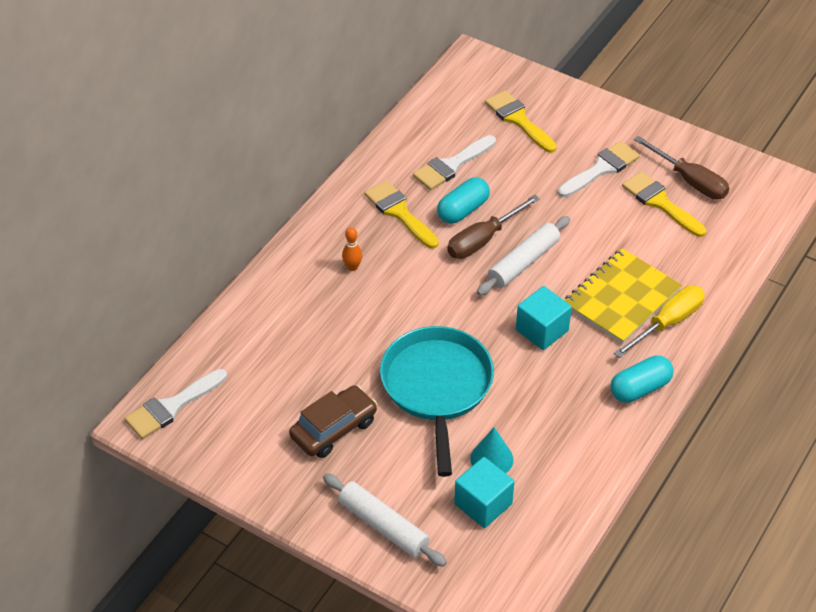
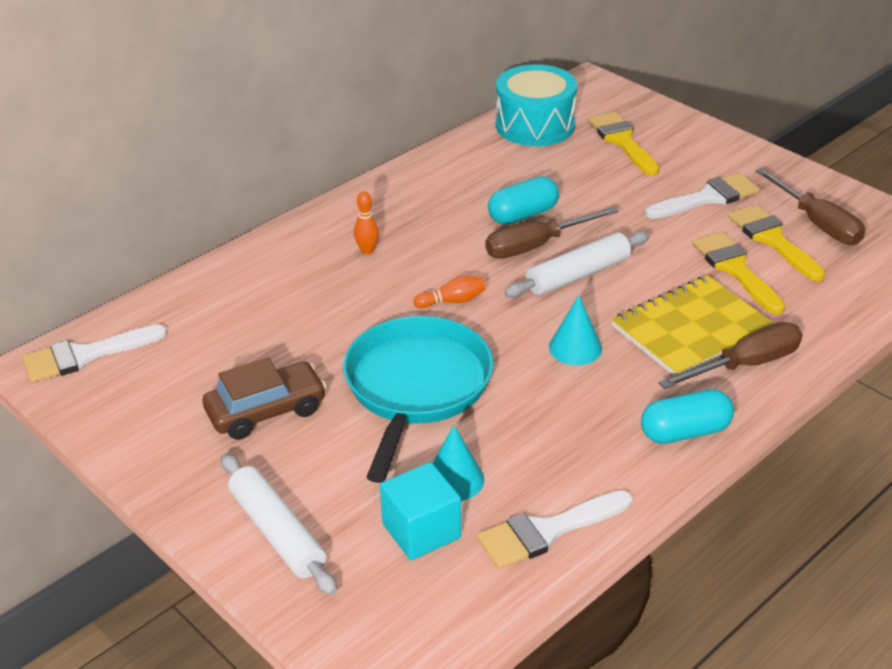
camera: 15 degrees right, 10 degrees down
yellow brush [364,180,439,249] -> yellow brush moved to [692,232,785,314]
white brush [413,135,496,190] -> white brush moved to [477,490,632,569]
turquoise cube [516,286,572,350] -> turquoise cone [549,295,602,365]
yellow screwdriver [614,285,705,358] -> brown screwdriver [659,322,802,389]
none -> orange bowling pin [414,276,486,308]
none -> turquoise drum [496,64,577,146]

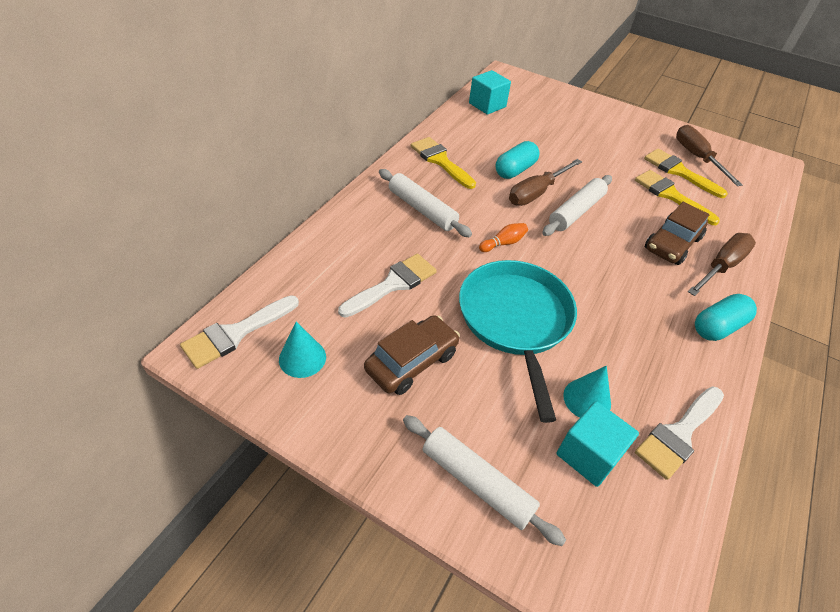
camera: 20 degrees left, 10 degrees up
orange bowling pin [354,191,379,254] -> white rolling pin [379,169,472,237]
turquoise drum [496,64,577,146] -> turquoise cube [469,70,511,115]
turquoise cone [549,295,602,365] -> turquoise cone moved to [279,322,326,378]
yellow brush [588,112,659,175] -> yellow brush moved to [411,137,476,189]
yellow notebook [612,275,775,377] -> brown car [645,202,710,265]
white brush [645,173,760,219] -> white brush moved to [338,254,437,318]
brown screwdriver [755,168,865,245] -> brown screwdriver turned 150 degrees counterclockwise [676,125,743,186]

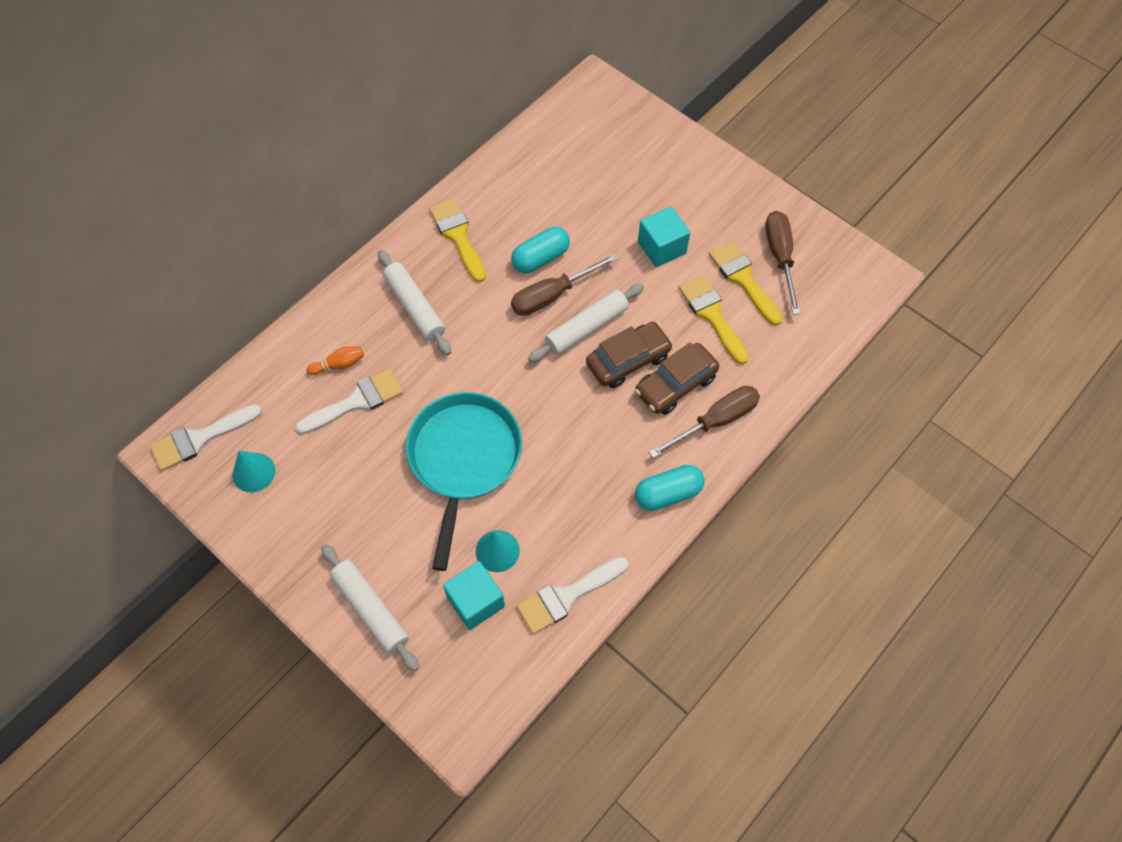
camera: 15 degrees right, 15 degrees up
brown car [364,315,460,395] -> brown car moved to [586,322,673,388]
turquoise cube [469,70,511,115] -> turquoise cube moved to [638,206,690,267]
orange bowling pin [479,223,528,252] -> orange bowling pin moved to [306,347,364,375]

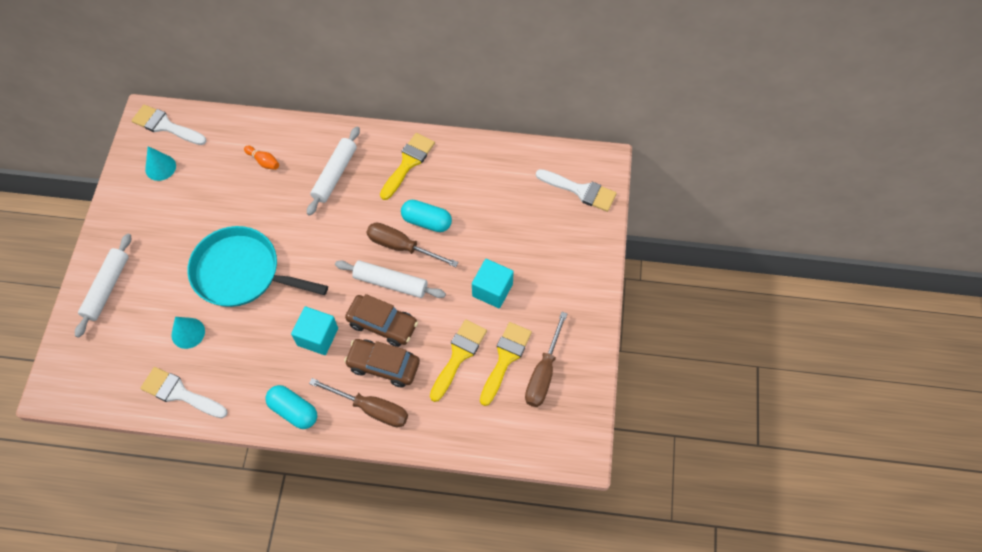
camera: 55 degrees right, 0 degrees up
white brush [295,368,403,434] -> white brush moved to [536,169,617,212]
turquoise pan [406,392,522,571] -> turquoise pan turned 135 degrees counterclockwise [187,226,328,307]
turquoise cube [443,561,505,630] -> turquoise cube moved to [291,307,338,355]
brown screwdriver [765,211,801,315] -> brown screwdriver turned 150 degrees clockwise [525,312,568,407]

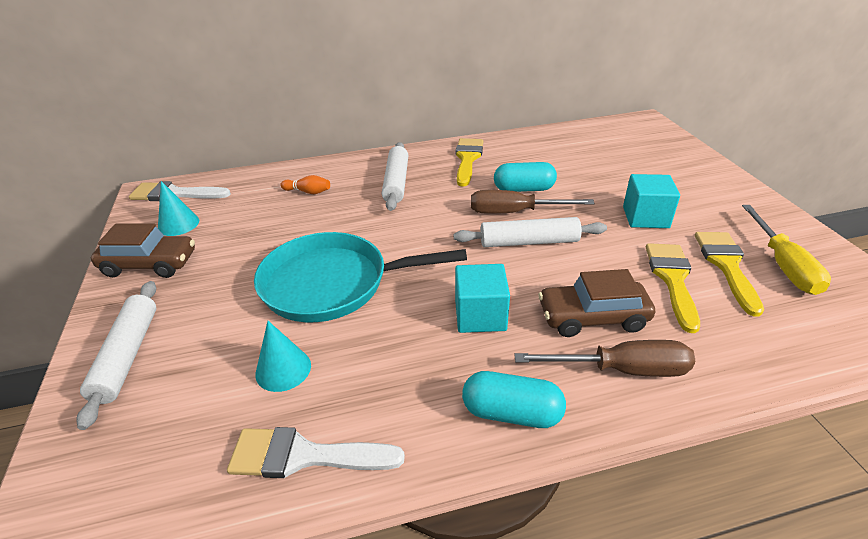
camera: 20 degrees left, 25 degrees down
brown car [345,294,418,347] -> brown car moved to [91,223,195,278]
brown screwdriver [525,312,568,407] -> yellow screwdriver [742,205,831,295]
white brush [536,169,617,212] -> none

